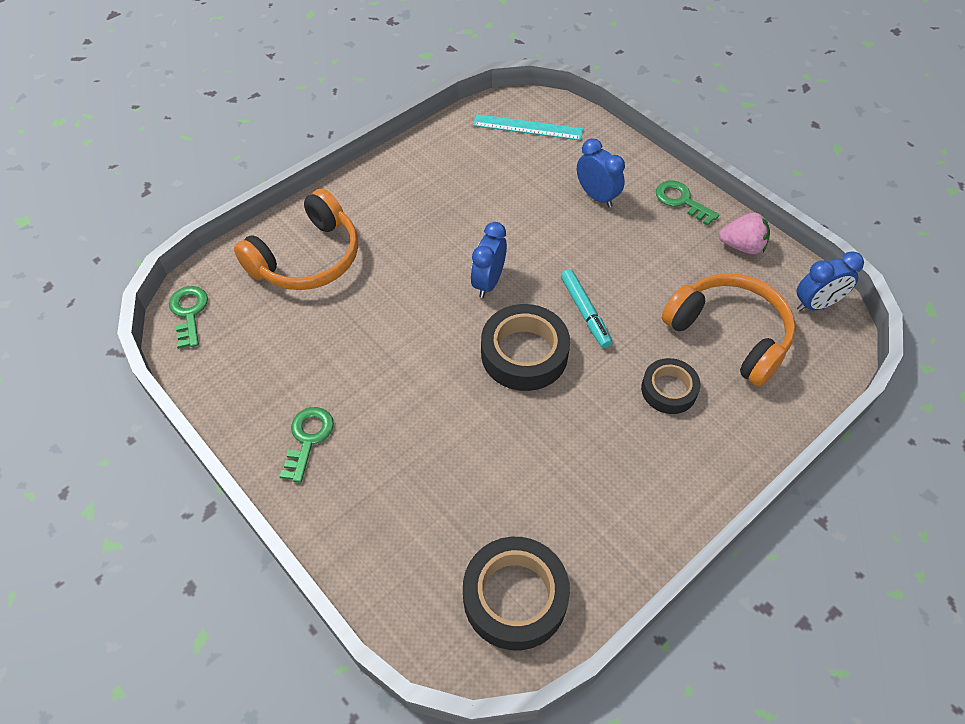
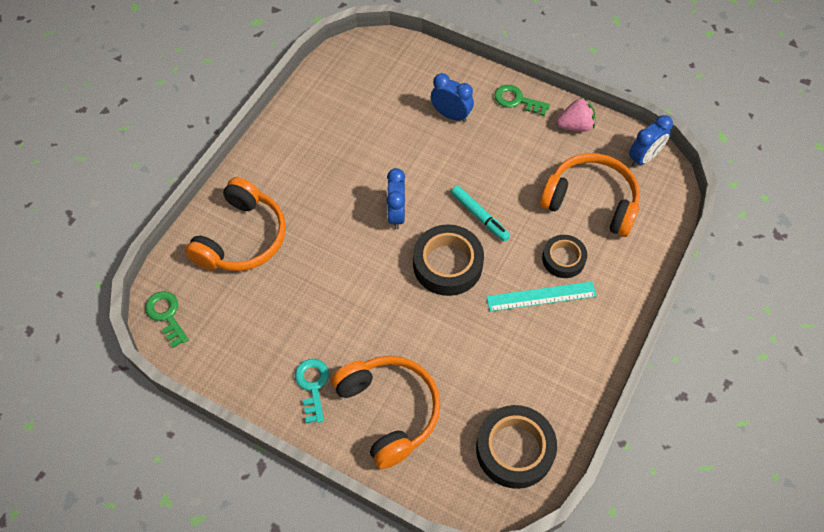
camera: 20 degrees left, 5 degrees up
green key [279,407,334,483] -> turquoise key [295,359,329,423]
turquoise ruler [473,114,583,140] -> turquoise ruler moved to [486,281,597,312]
none -> orange headphones [331,356,440,469]

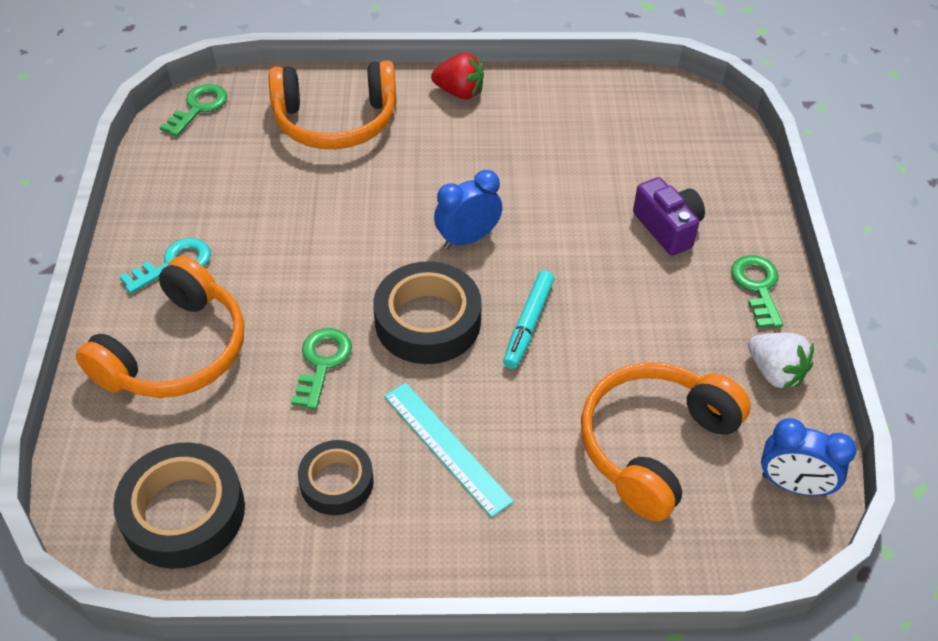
camera: 60 degrees right, 10 degrees down
blue clock [431,73,474,122] -> purple camera [633,177,705,256]
orange headphones [540,153,640,237] -> orange headphones turned 135 degrees counterclockwise [581,362,751,521]
black tape [542,235,587,278] -> black tape moved to [298,440,374,515]
pink strawberry [556,98,595,132] -> white strawberry [748,333,814,389]
none -> green key [291,328,352,410]
none -> red strawberry [431,52,484,99]

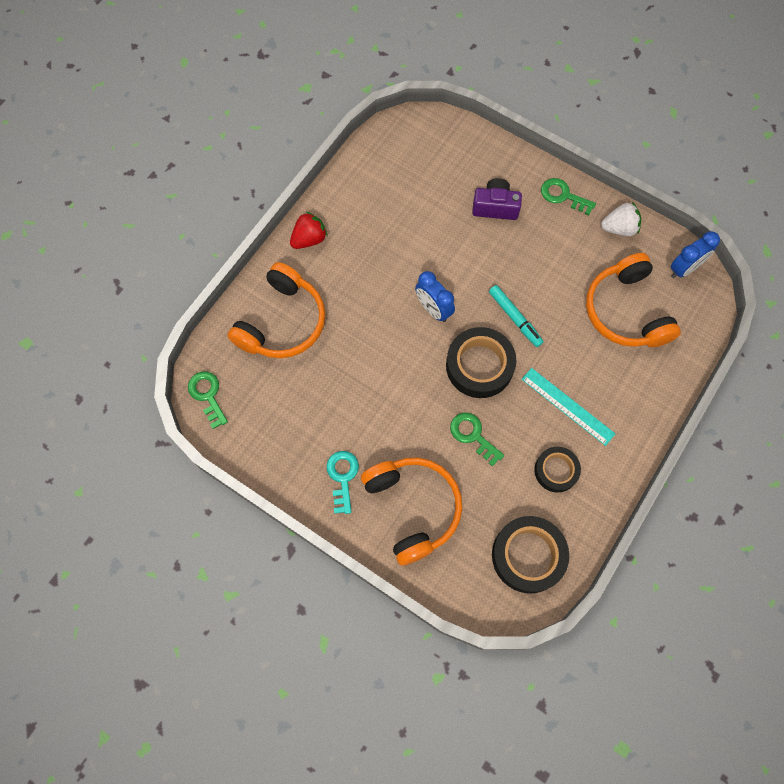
camera: 55 degrees left, 20 degrees up
turquoise ruler [384,383,514,517] -> turquoise ruler turned 45 degrees clockwise [522,368,616,446]
blue clock [434,170,502,249] -> blue clock turned 45 degrees counterclockwise [415,271,455,322]

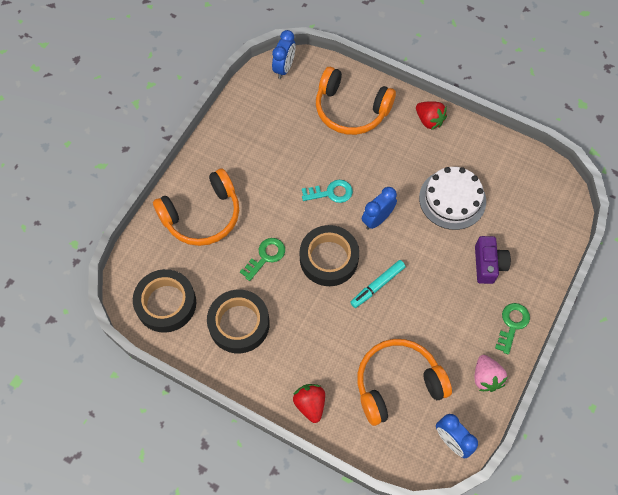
camera: 85 degrees right, 5 degrees down
green key [188,371,228,429] -> blue clock [272,30,295,79]
turquoise key [326,451,359,514] -> turquoise key moved to [302,180,353,203]
turquoise ruler [522,368,616,446] -> none
black tape [534,447,581,493] -> black tape [207,289,270,353], size x1.62
white strawberry [601,202,641,236] -> pink strawberry [474,355,508,392]
none -> red strawberry [293,384,325,423]
none -> white cake [419,167,486,230]

